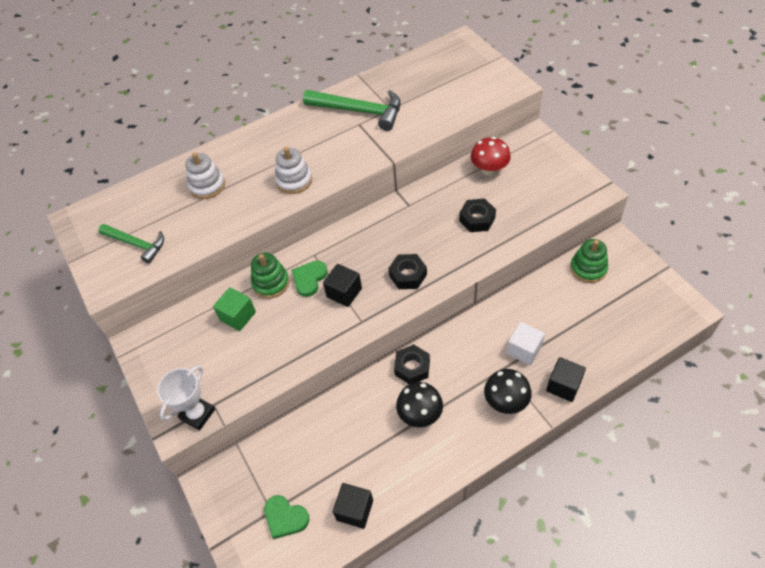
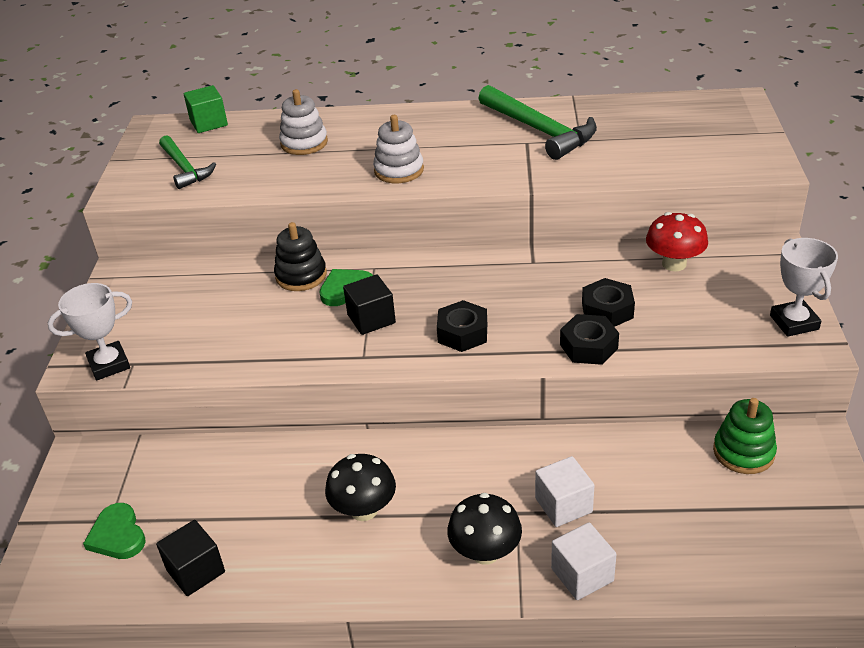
camera: 30 degrees right, 15 degrees down
green cube [213,287,256,331] -> green cube moved to [184,85,228,133]
green stacking toy [251,252,290,299] -> black stacking toy [274,222,327,291]
black nut [394,344,430,384] -> black nut moved to [560,314,619,365]
black cube [546,357,586,402] -> white cube [551,522,616,600]
none -> white trophy [770,238,838,337]

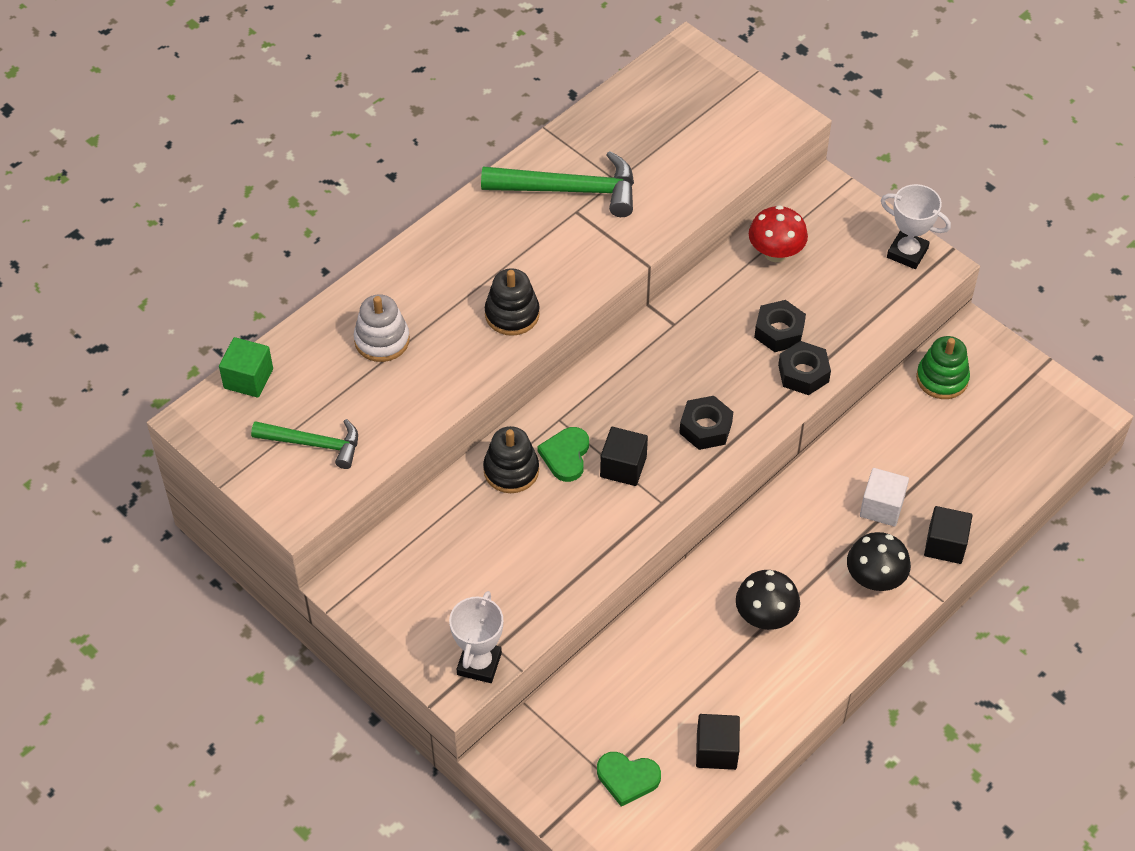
camera: 50 degrees left, 15 degrees up
white stacking toy [373,115,424,183] -> black stacking toy [485,268,540,336]
white cube [551,522,616,600] -> black cube [924,506,973,564]

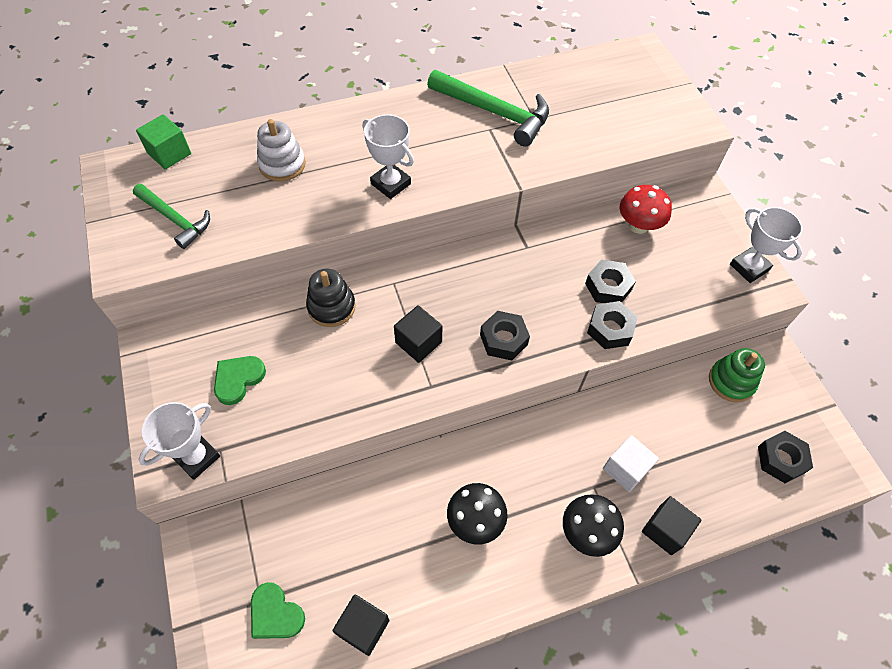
camera: 25 degrees right, 5 degrees up
black stacking toy [485,268,540,336] -> white trophy [363,114,414,199]
green heart [537,427,589,482] -> green heart moved to [214,356,266,405]
none -> black nut [758,431,813,483]

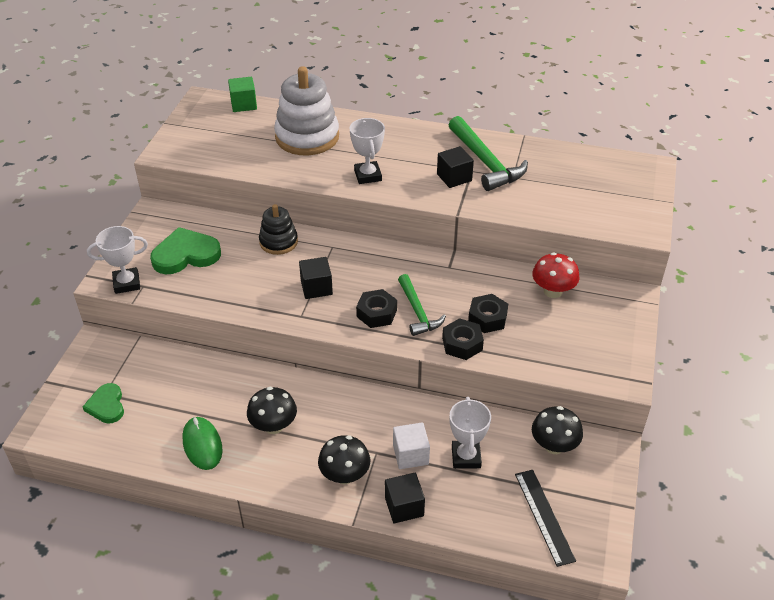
camera: 35 degrees right, 15 degrees down
green hammer [133,184,210,249] -> green hammer moved to [398,274,446,336]
green heart [214,356,266,405] -> green heart [150,227,221,274], size x1.60
white stacking toy [257,119,306,181] -> white stacking toy [274,66,339,155], size x1.76
black cube [332,594,389,656] -> black cube moved to [437,146,474,188]
green stacking toy [709,348,765,402] -> black mushroom [532,406,583,454]
white trophy [730,207,803,283] -> white trophy moved to [450,397,491,469]
black nut [758,431,813,483] -> black ruler [515,470,576,567]
none -> green mouse [183,417,223,470]

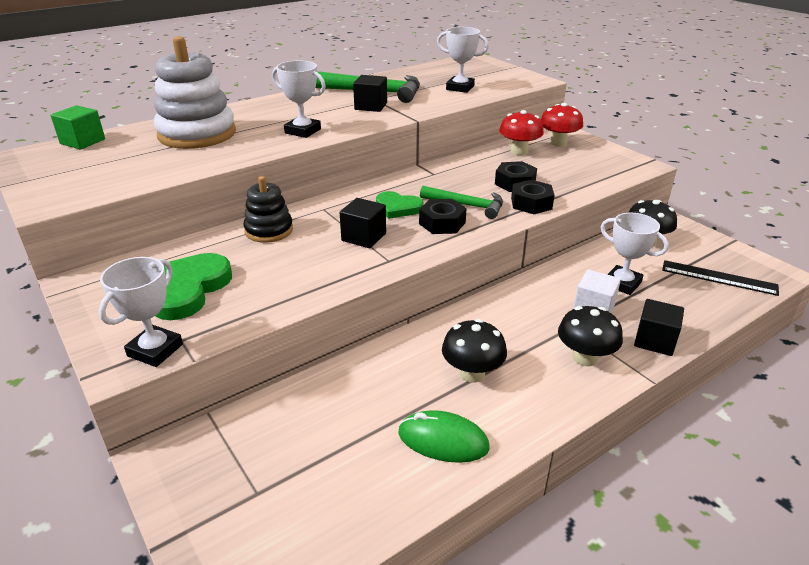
camera: 50 degrees left, 10 degrees down
green heart [83,383,124,424] -> green heart moved to [376,191,424,219]
none -> white trophy [437,27,489,93]
none -> red mushroom [541,103,583,147]

